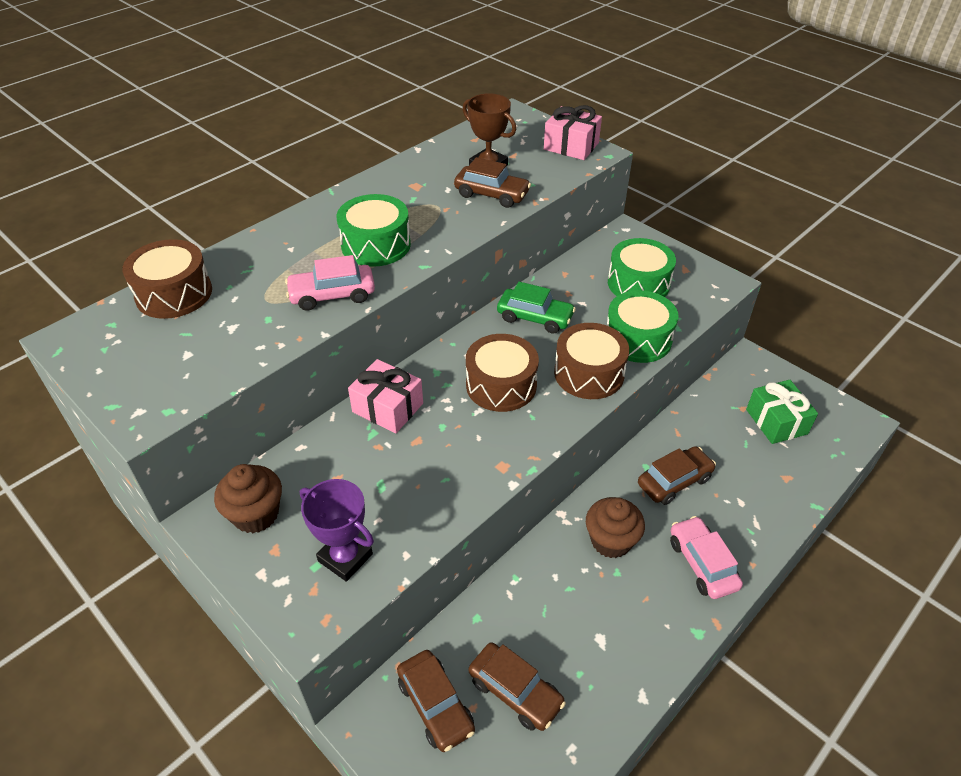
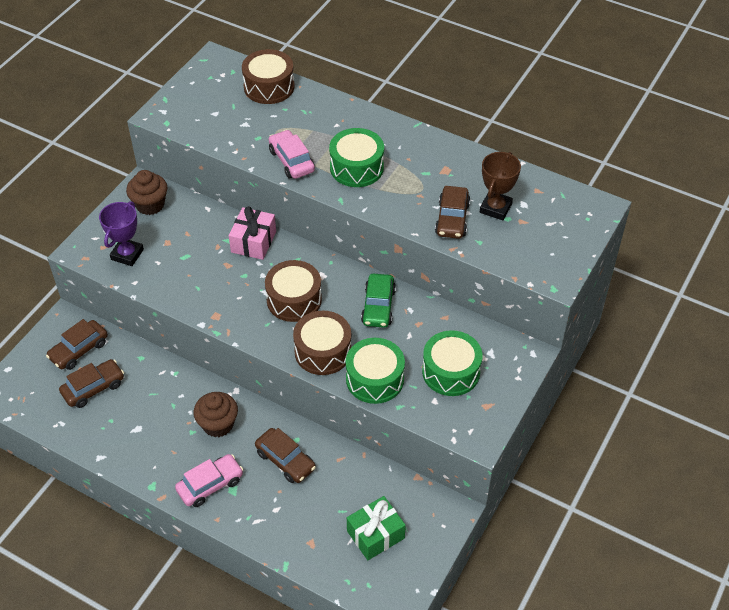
camera: 75 degrees right, 5 degrees up
brown car [469,642,566,731] -> brown car turned 150 degrees counterclockwise [59,359,124,408]
pink gift [544,105,602,160] -> none

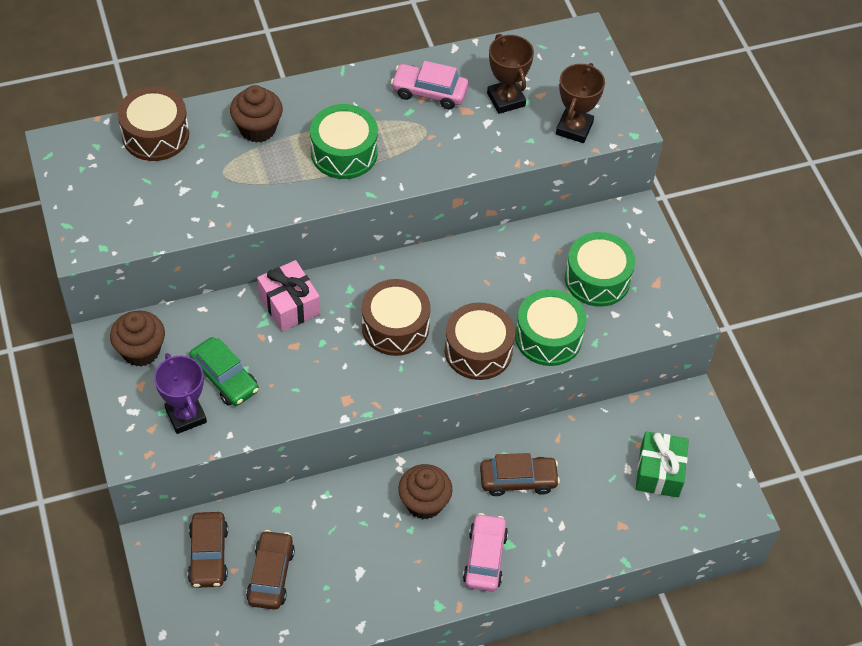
camera: 50 degrees left, 5 degrees up
pink car [269,130,315,179] -> pink car moved to [391,61,469,109]
green car [361,274,396,328] -> green car moved to [189,337,259,406]
brown car [435,186,470,239] -> none
none -> brown cupcake [230,85,283,143]
none -> brown trophy [556,63,605,143]

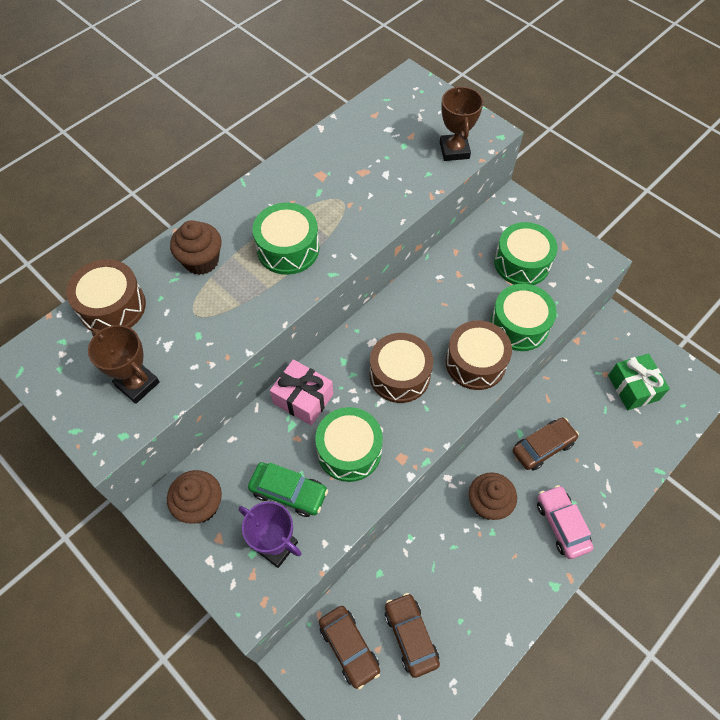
camera: 25 degrees left, 5 degrees up
pink car [391,61,469,109] -> none
brown trophy [487,34,534,114] -> brown trophy moved to [88,325,160,404]
none -> green drum [315,407,383,482]

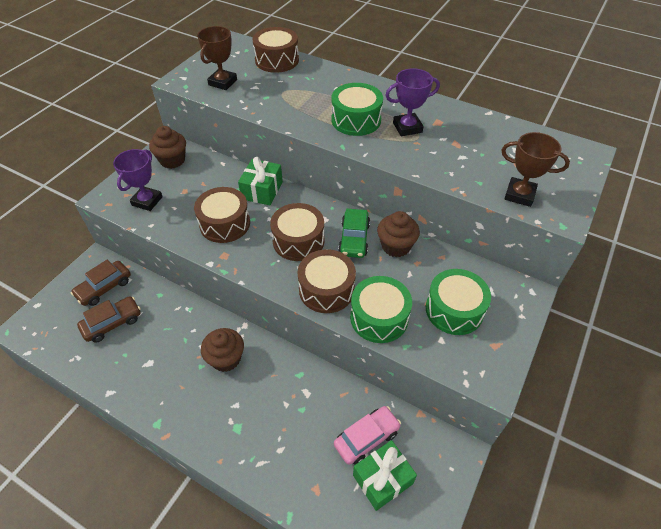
camera: 75 degrees right, 10 degrees down
brown cupcake [170,220,221,275] -> brown cupcake moved to [377,211,420,257]
green car [248,462,328,517] -> green car moved to [338,209,370,258]
pink gift [270,359,333,426] -> green gift [238,157,283,205]
green drum [315,407,383,482] -> brown drum [194,187,250,243]
brown trophy [440,86,483,161] -> brown trophy turned 45 degrees clockwise [501,132,570,207]
brown car [512,418,579,471] -> none
pink car [537,485,593,559] -> pink car moved to [334,406,401,465]
none -> purple trophy [385,68,440,136]

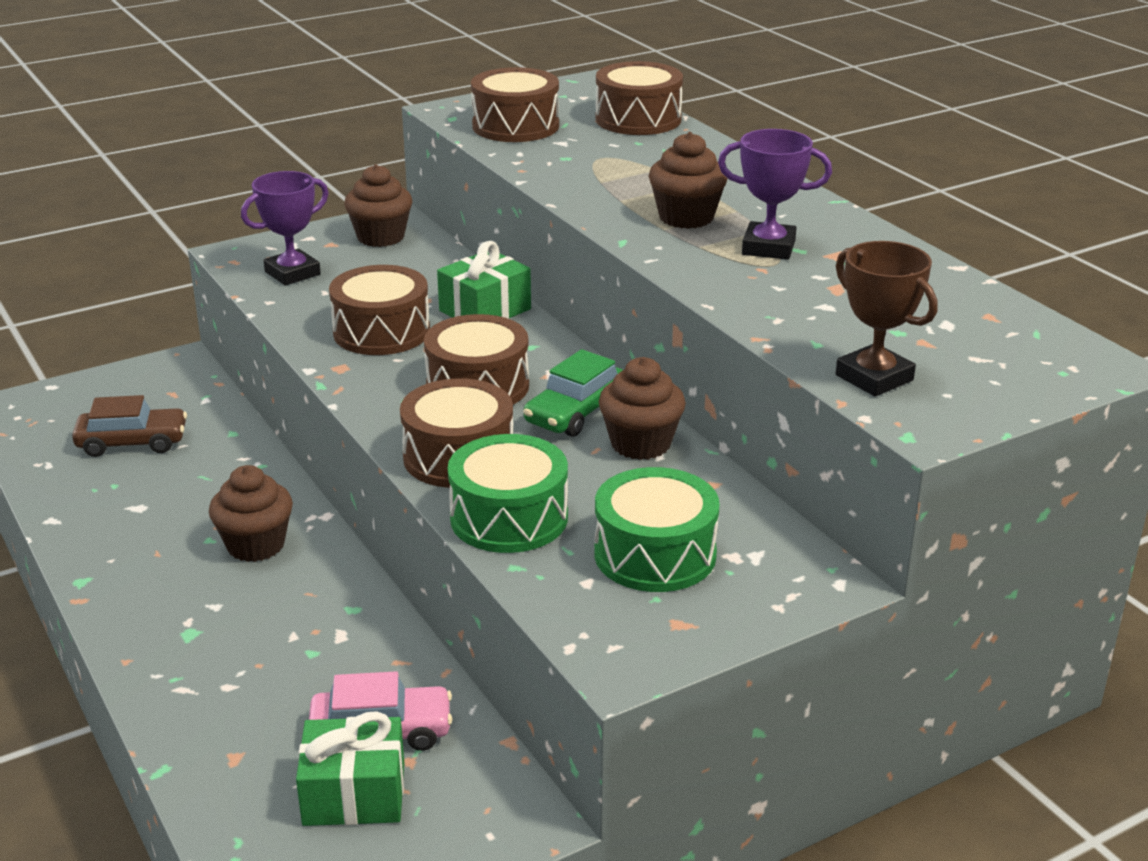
camera: 30 degrees right, 20 degrees down
brown car [71,260,131,306] -> none
brown trophy [197,26,237,90] -> brown drum [471,67,559,142]
green drum [332,83,383,136] -> brown cupcake [649,132,728,229]

